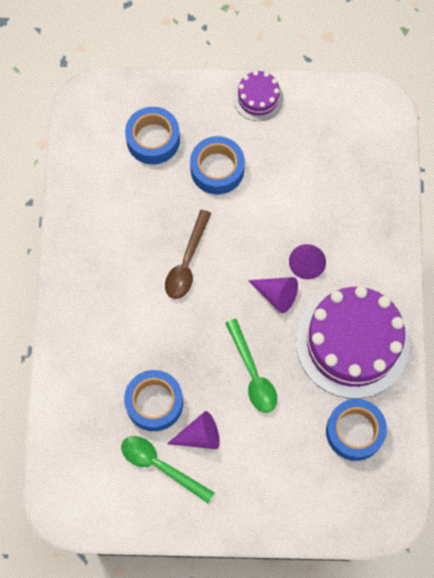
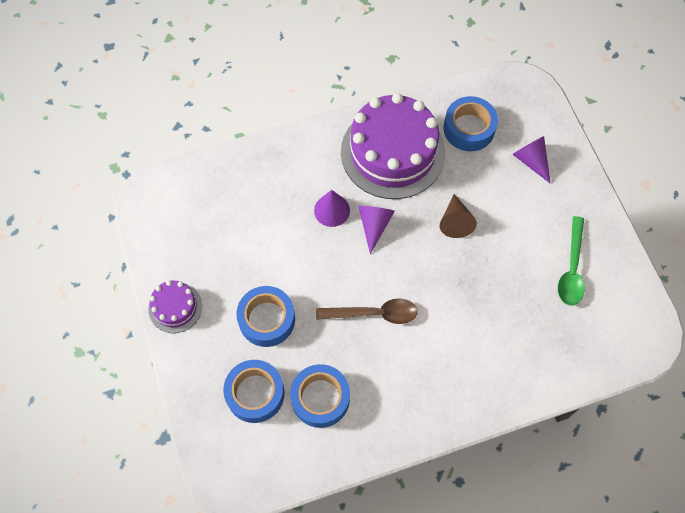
camera: 110 degrees left, 5 degrees down
blue tape [124,370,183,431] -> blue tape moved to [290,364,350,428]
purple cone [167,411,220,449] -> purple cone moved to [512,136,551,184]
green spoon [225,319,277,413] -> brown cone [439,194,477,238]

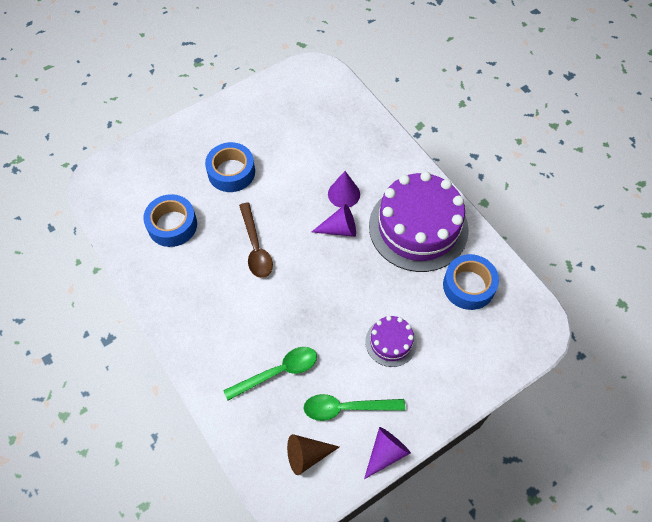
camera: 75 degrees right, 5 degrees down
purple cake [148,280,202,333] -> purple cake moved to [365,316,417,367]
blue tape [223,360,285,423] -> none
brown cone [439,194,477,238] -> brown cone moved to [287,434,339,475]
purple cone [512,136,551,184] -> purple cone moved to [364,427,411,479]
none -> green spoon [223,347,317,401]

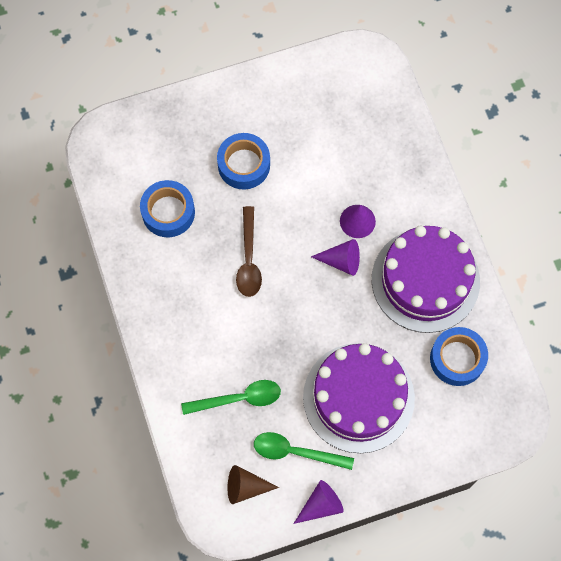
camera: 15 degrees right, 10 degrees up
purple cake [365,316,417,367] -> purple cake [303,343,415,453], size x2.10

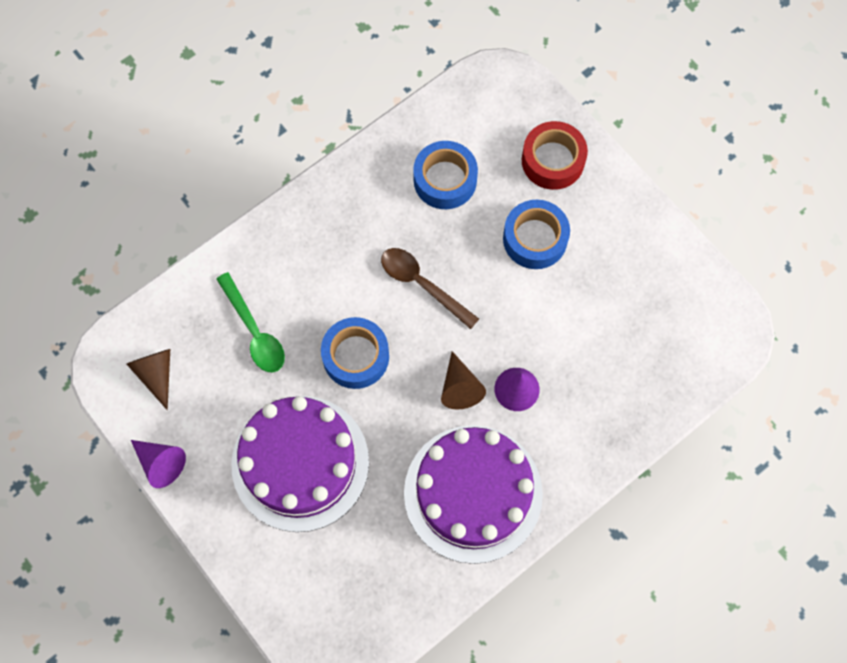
camera: 70 degrees right, 0 degrees up
brown spoon [236,206,262,297] -> brown spoon turned 60 degrees clockwise [381,248,479,329]
green spoon [254,432,354,470] -> none
purple cone [311,239,360,276] -> brown cone [441,351,486,410]
blue tape [430,327,488,386] -> blue tape moved to [321,317,389,389]
none -> red tape [522,121,588,190]

